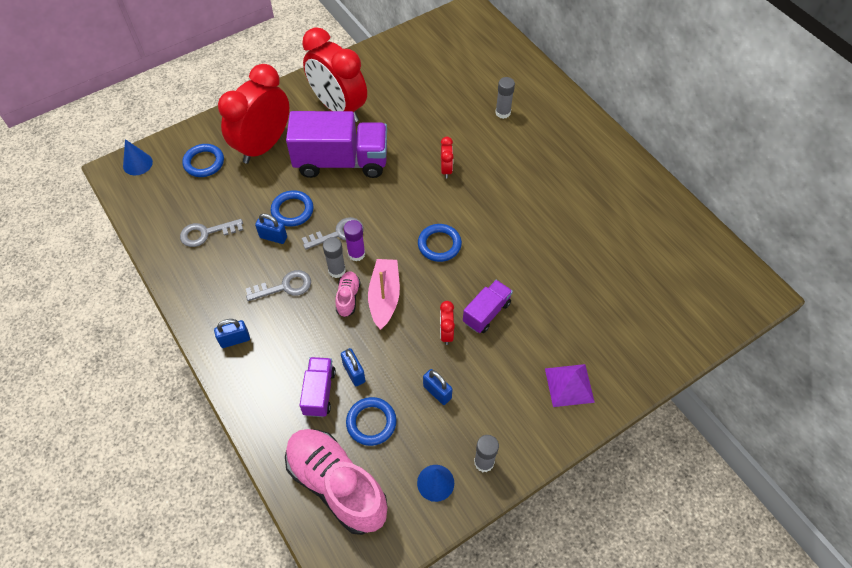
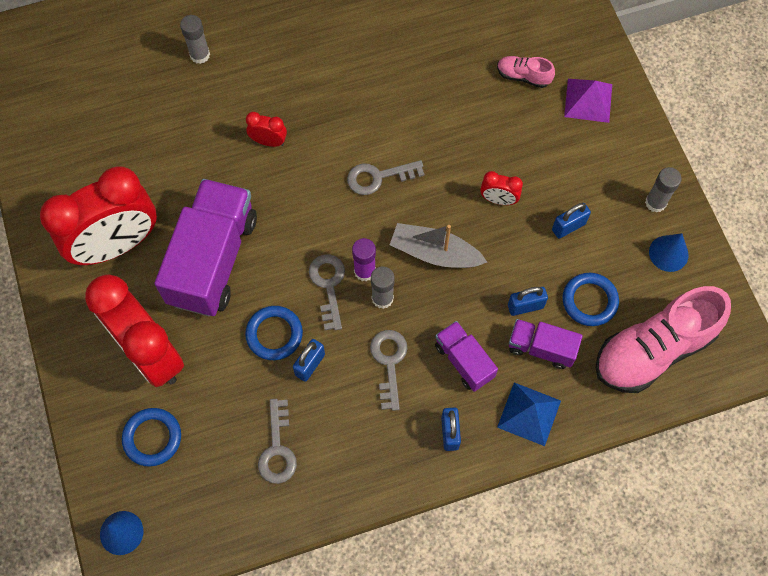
camera: 75 degrees left, 10 degrees up
pink shoe [335,271,361,317] -> pink shoe moved to [497,56,555,88]
pink boat [368,259,400,330] -> grey boat [390,223,487,268]
blue ring [418,224,462,262] -> grey key [347,160,424,195]
purple truck [463,280,513,333] -> purple truck moved to [435,321,498,392]
none -> blue pyramid [497,382,561,446]

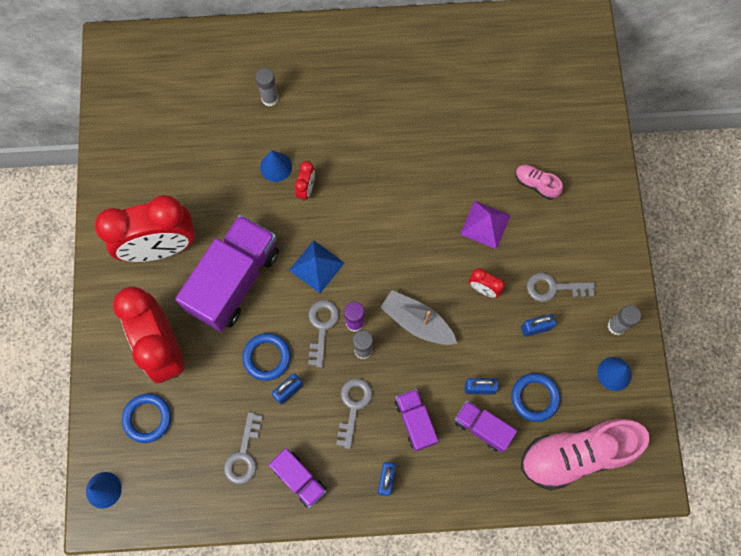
camera: 15 degrees right, 5 degrees up
red clock [246,112,287,147] -> red clock turned 75 degrees clockwise [295,161,315,201]
grey key [347,160,424,195] -> grey key moved to [527,273,595,302]
blue pyramid [497,382,561,446] -> blue pyramid moved to [289,240,344,293]
purple pyramid [564,79,612,123] -> purple pyramid moved to [460,201,511,249]
none -> blue cone [260,150,292,182]
none -> purple truck [269,448,326,508]

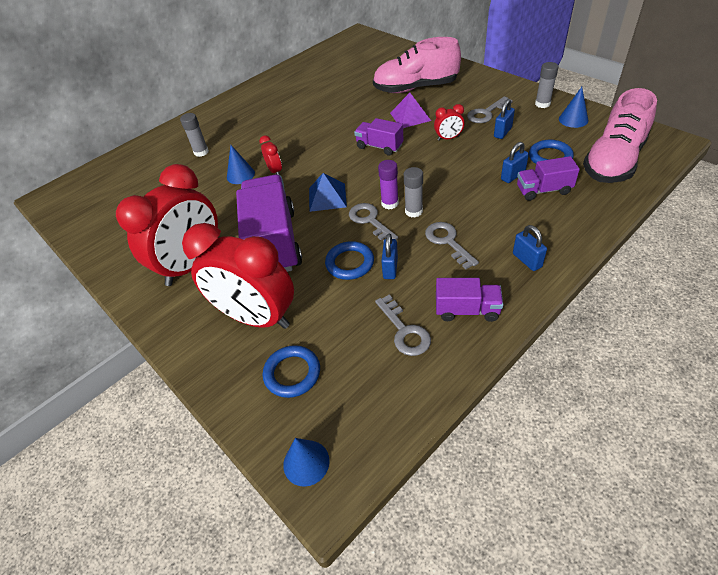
camera: 35 degrees left, 25 degrees down
grey boat [380,290,457,345] -> none
purple truck [395,389,438,451] -> purple truck moved to [354,118,403,155]
pink shoe [515,165,563,200] -> pink shoe [373,37,461,93], size x2.22

